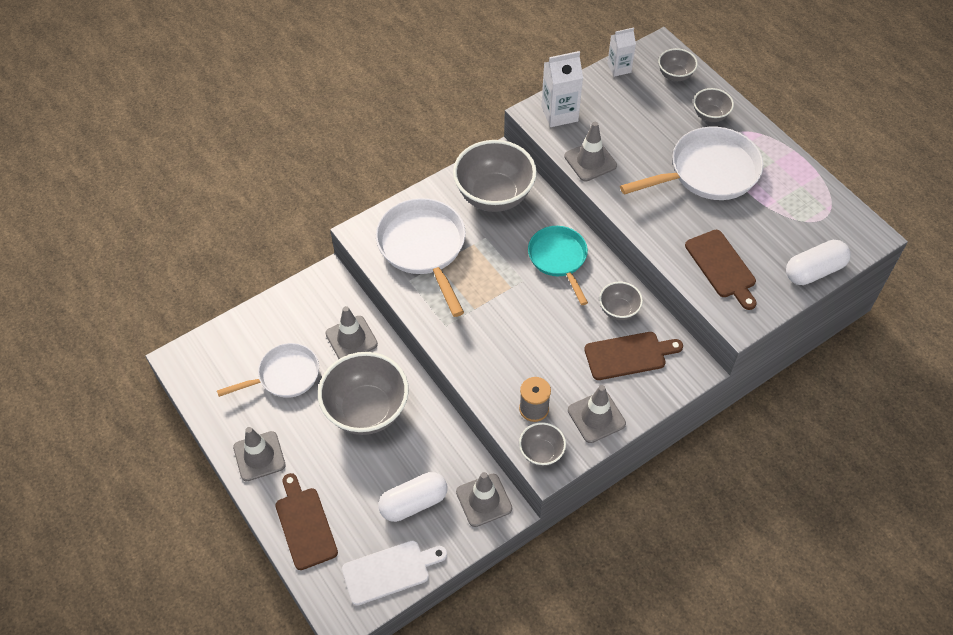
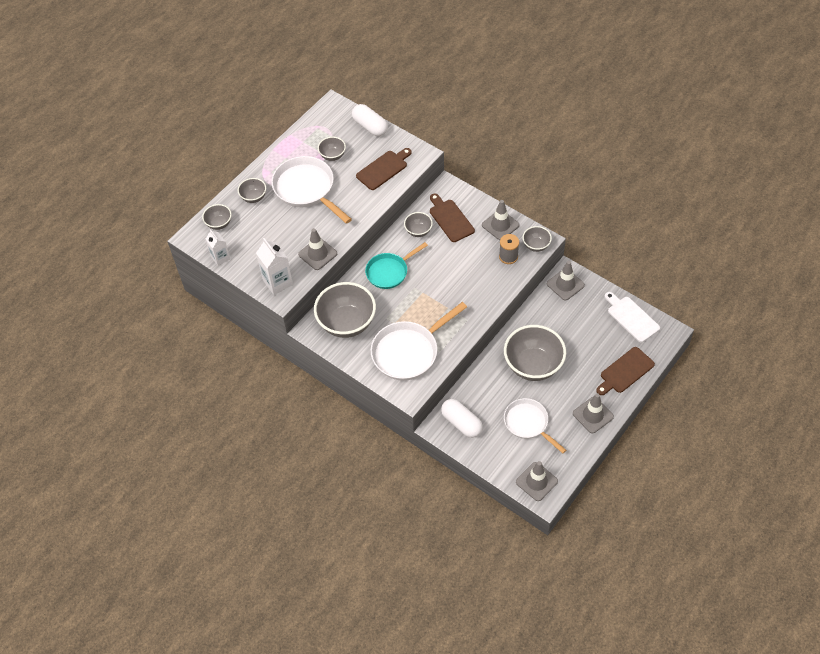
camera: 105 degrees left, 0 degrees up
grey traffic cone [325,306,378,359] -> grey traffic cone moved to [516,461,558,501]
white capsule [378,472,447,522] -> white capsule moved to [441,399,483,438]
none -> grey bowl [318,137,346,161]

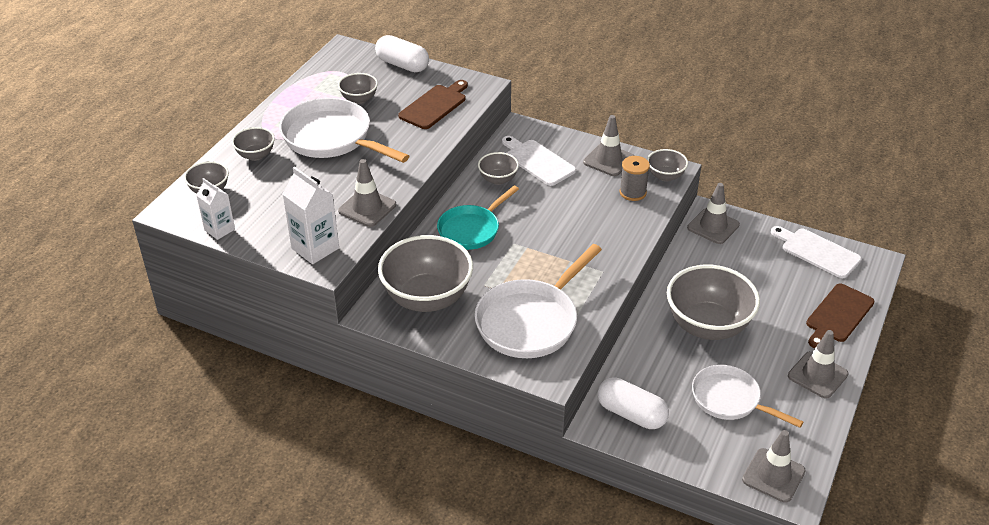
camera: 15 degrees left, 15 degrees down
brown cutting board [430,194,475,242] -> white cutting board [502,136,576,186]

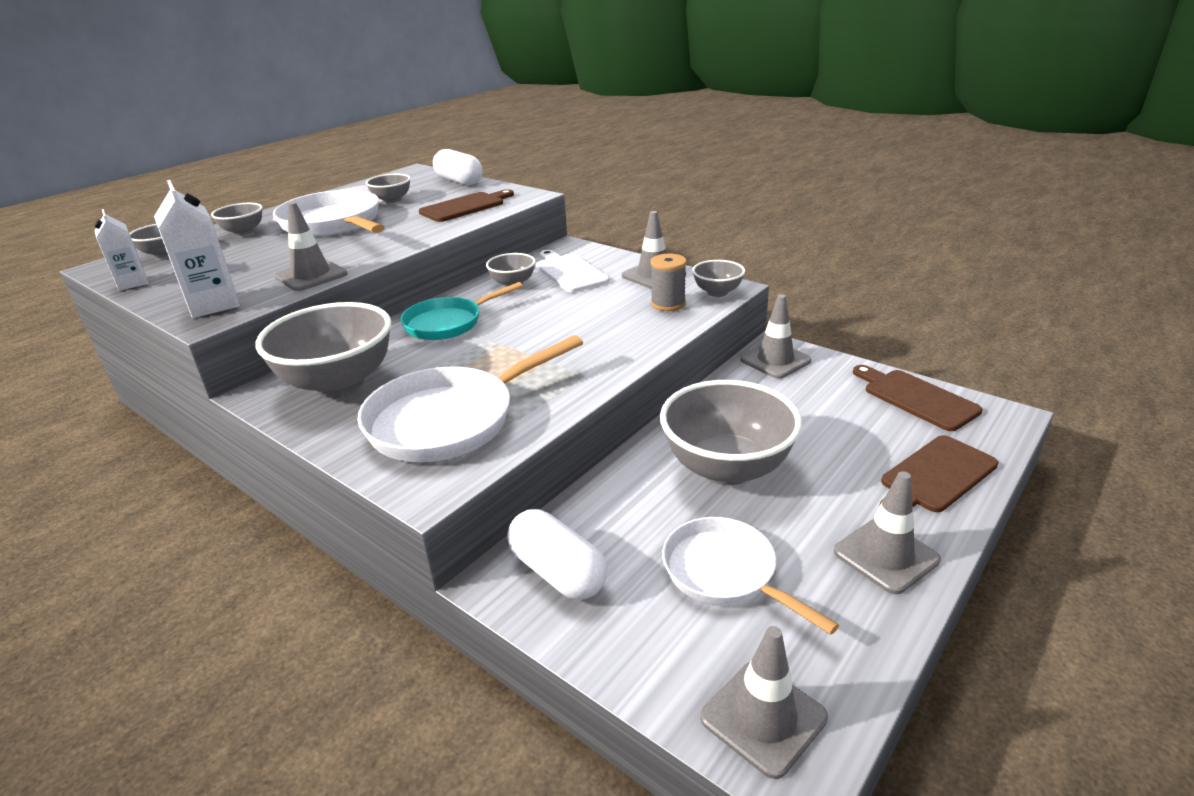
camera: 15 degrees right, 10 degrees down
white cutting board [771,226,862,278] -> brown cutting board [853,365,983,431]

